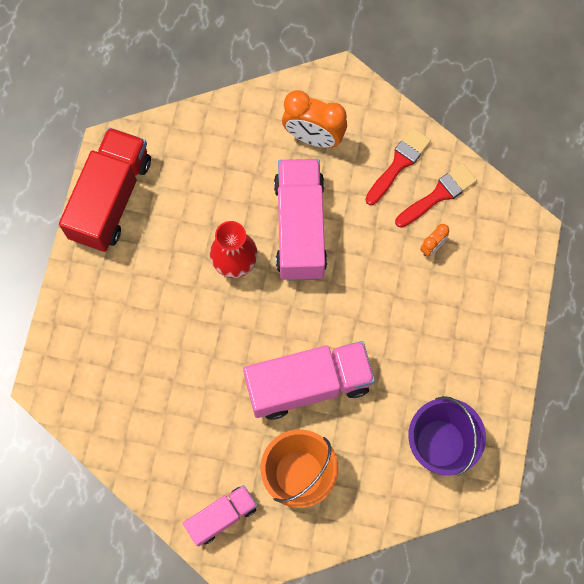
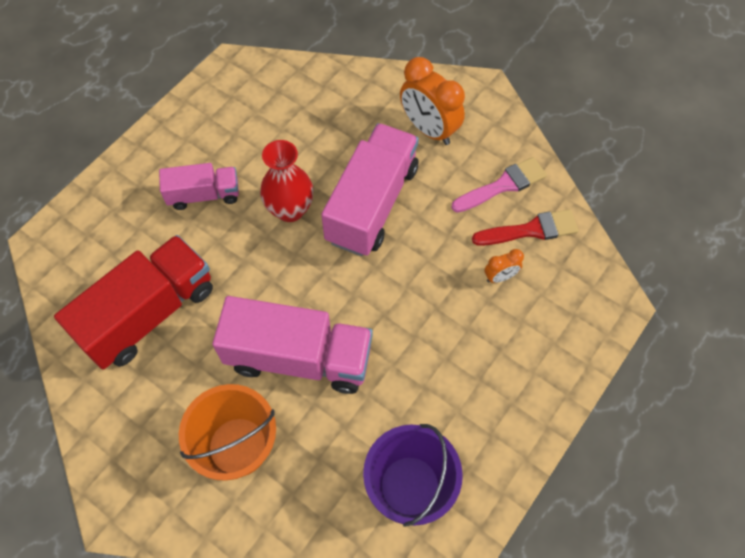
camera: 25 degrees right, 10 degrees down
red truck [59,127,151,252] -> red truck moved to [54,235,213,370]
pink truck [183,485,257,546] -> pink truck moved to [159,163,239,210]
red brush [365,128,431,205] -> pink brush [451,157,547,213]

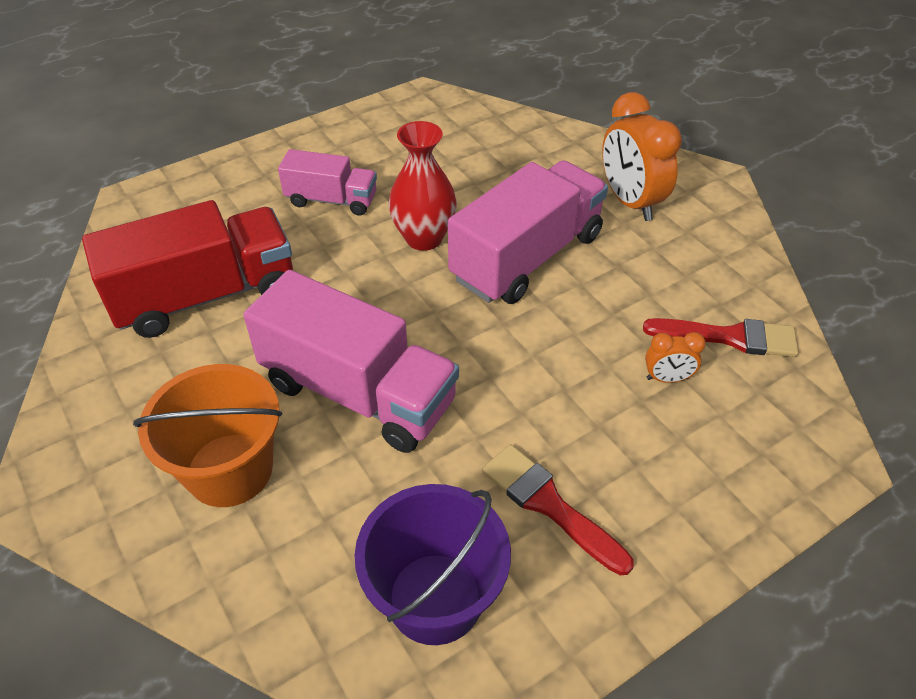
camera: 20 degrees right, 15 degrees down
pink brush [451,157,547,213] -> none
none -> red brush [482,444,634,575]

